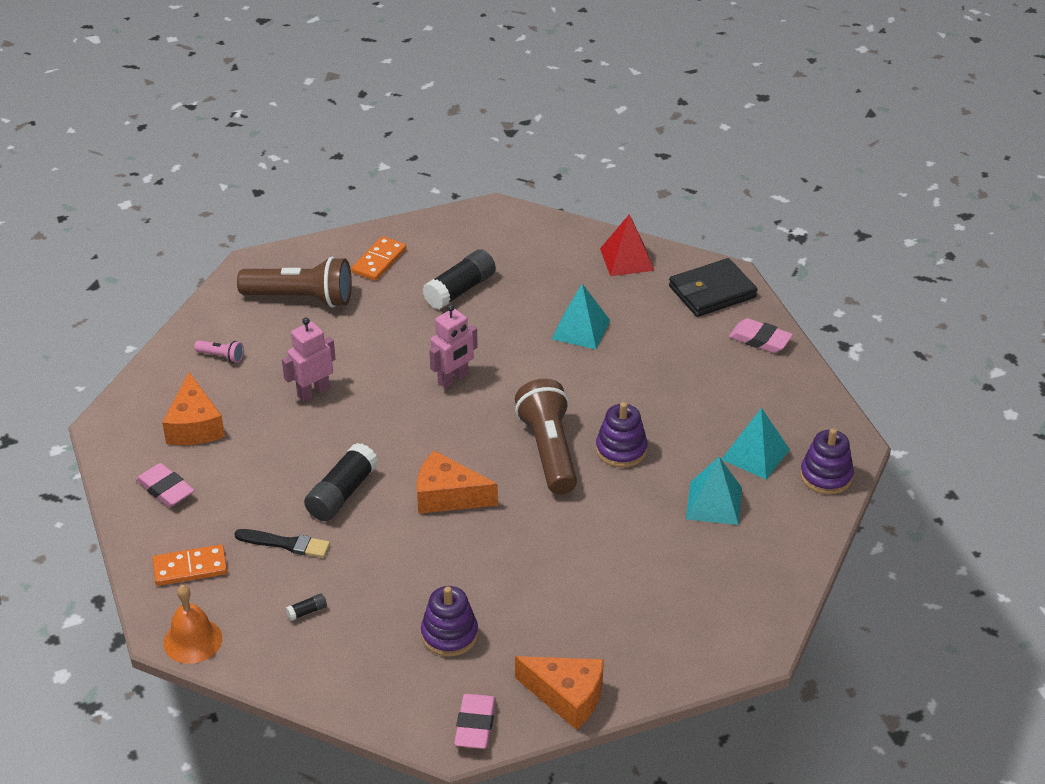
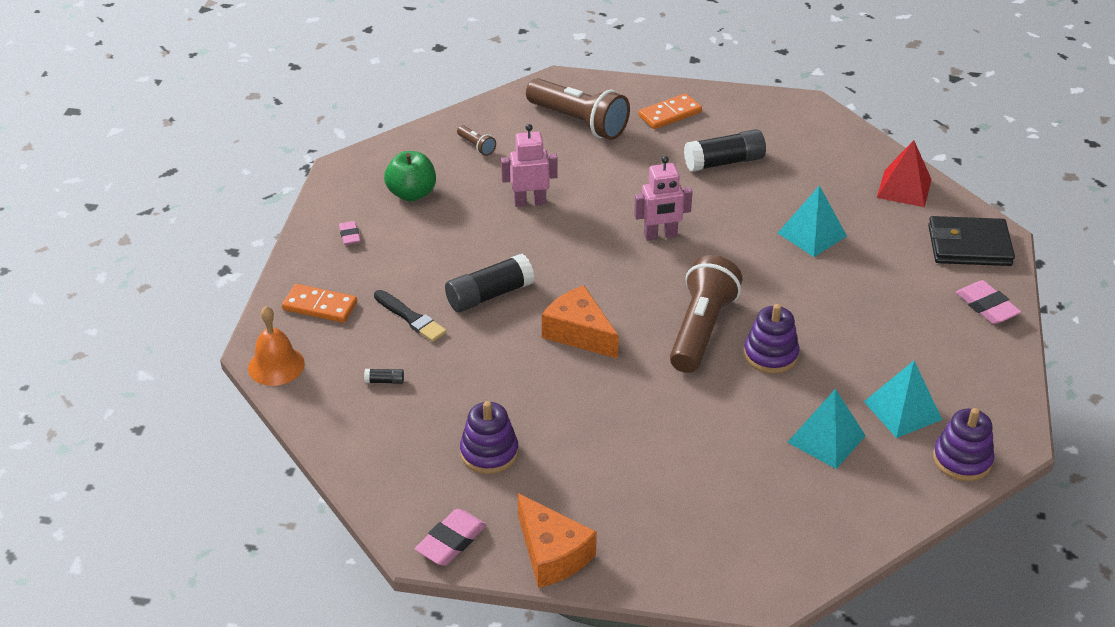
camera: 30 degrees right, 0 degrees up
pink eraser [136,463,194,507] -> pink eraser [339,221,360,245], size x0.61
orange cheese [162,372,225,445] -> green apple [384,151,436,201]
pink flashlight [194,340,244,363] -> brown flashlight [457,125,496,156]

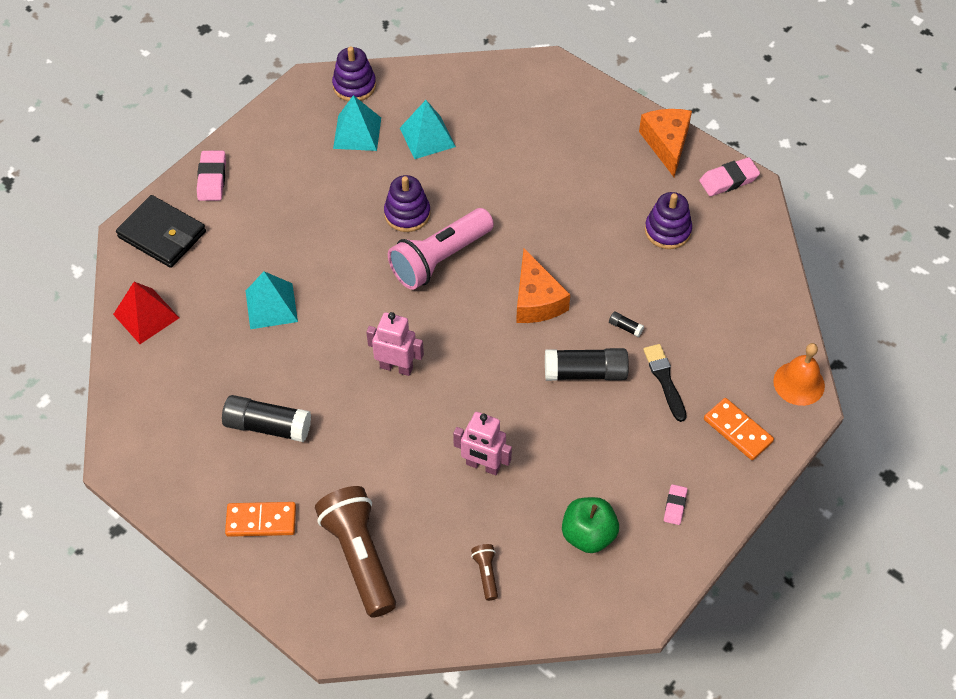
camera: 150 degrees left, 15 degrees up
black glue stick [364,369,404,384] -> black glue stick moved to [609,312,644,337]
brown flashlight [670,255,742,373] -> pink flashlight [388,208,494,290]

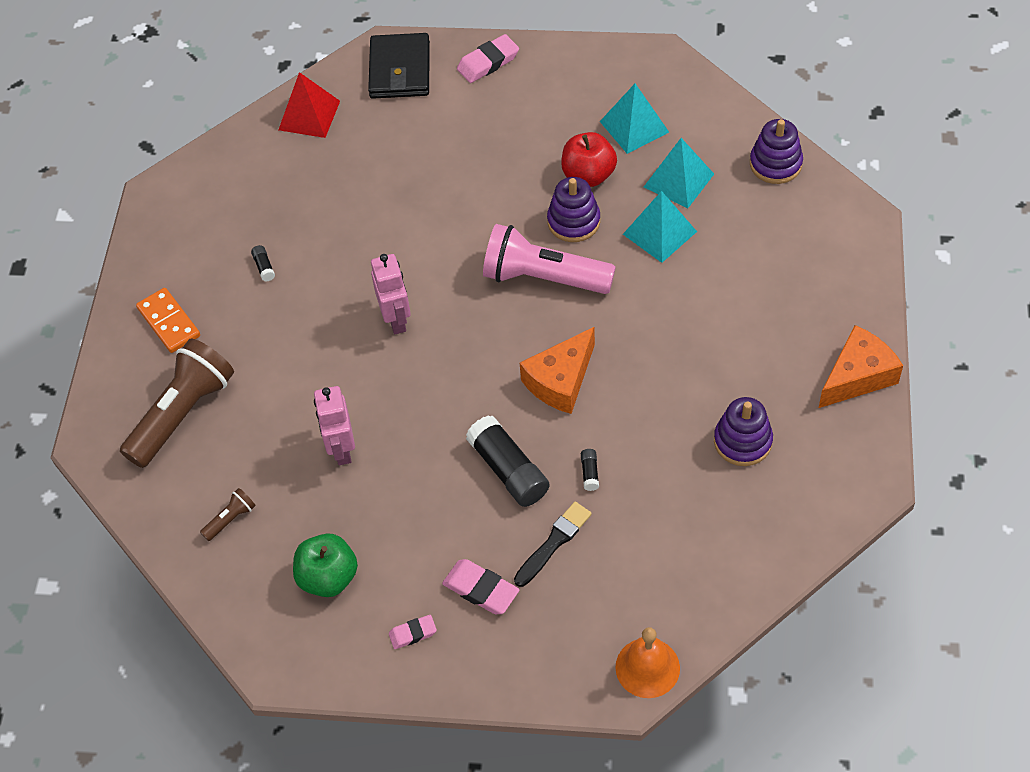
camera: 60 degrees right, 0 degrees up
black glue stick [222,395,311,442] -> black glue stick [251,245,275,282], size x0.42
turquoise pyramid [246,271,298,329] -> turquoise pyramid moved to [623,191,697,263]
purple stacking toy [332,47,376,101] -> purple stacking toy moved to [750,119,803,184]
pink eraser [699,157,760,196] -> pink eraser moved to [442,559,519,614]
orange domino [704,398,774,460] -> none
none -> red apple [561,132,617,187]

